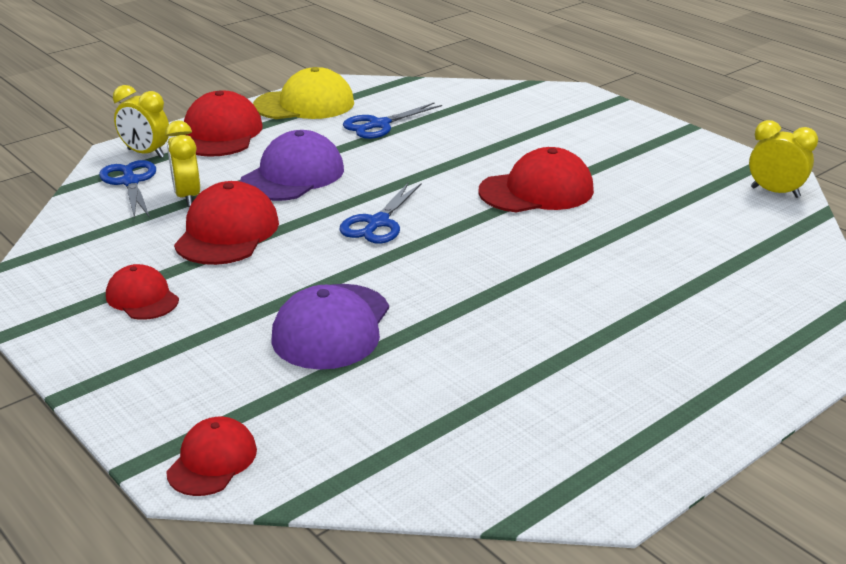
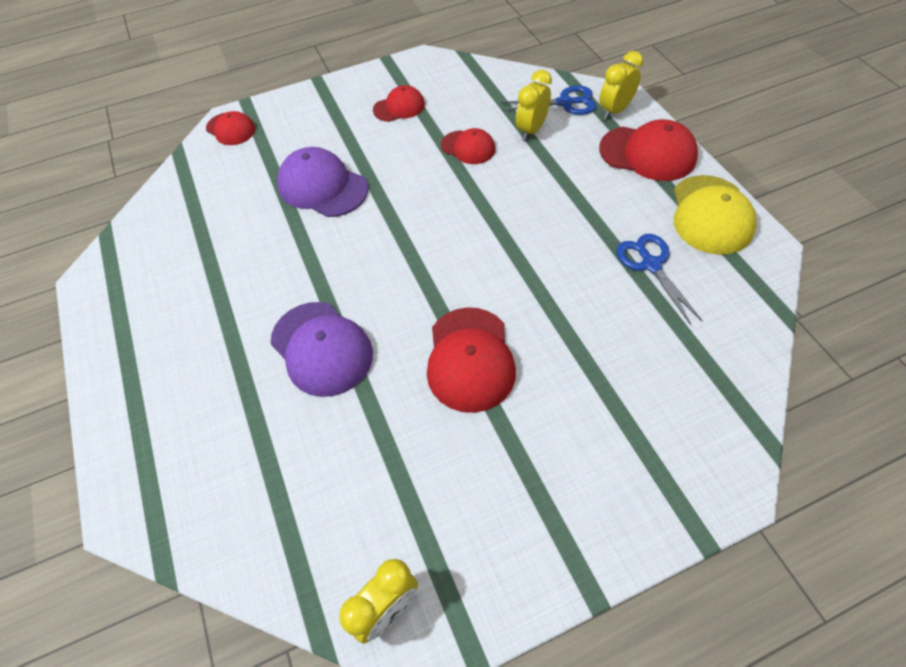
camera: 110 degrees right, 25 degrees up
yellow clock [165,121,200,207] -> yellow clock turned 60 degrees counterclockwise [516,70,552,141]
red cap [174,181,279,265] -> red cap [441,128,495,164], size x0.61
purple cap [240,130,344,201] -> purple cap moved to [271,302,373,397]
blue scissors [339,182,421,244] -> none

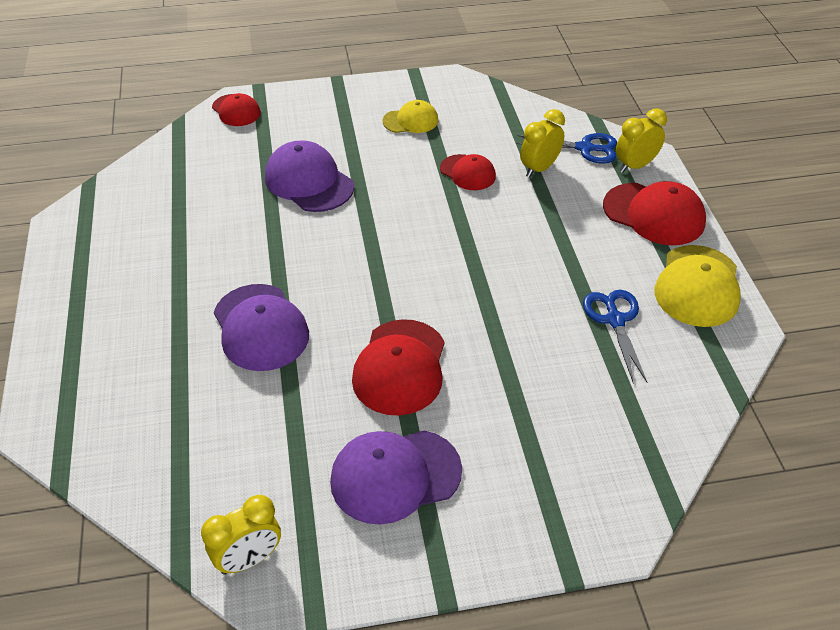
camera: 10 degrees right, 10 degrees down
red cap [373,85,425,122] -> yellow cap [383,100,438,133]
none -> purple cap [330,430,462,525]

